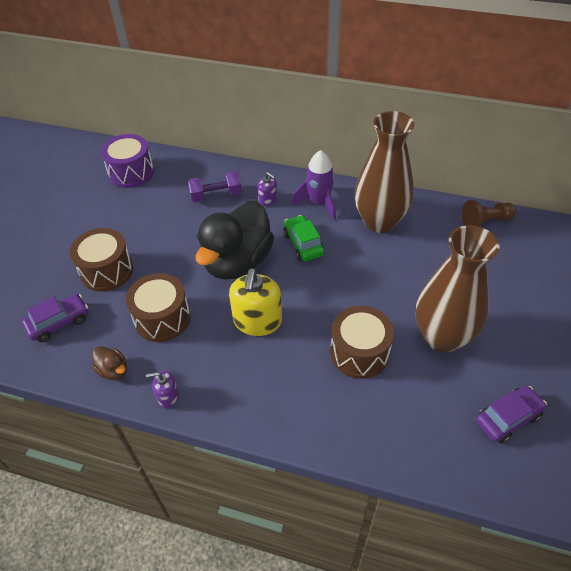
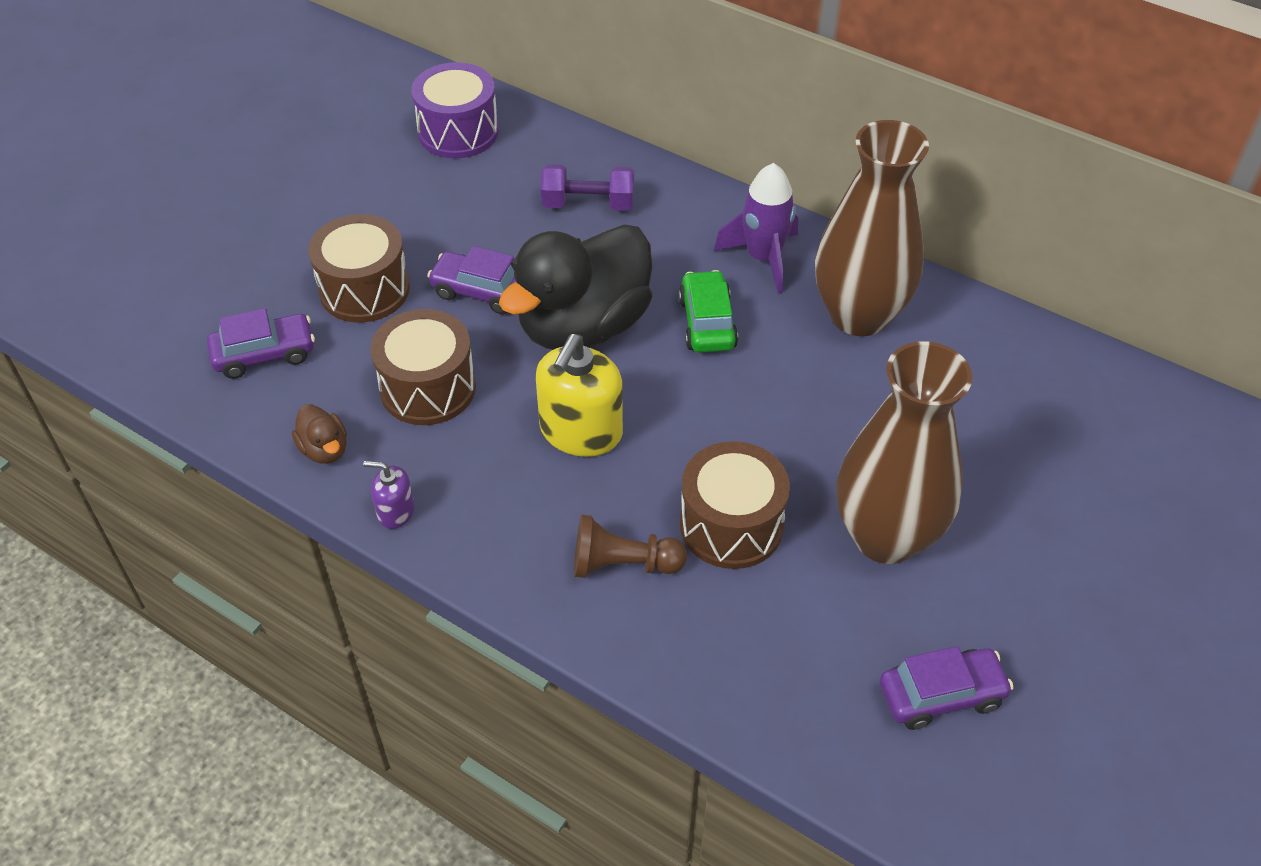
camera: 15 degrees right, 0 degrees up
purple soap dispenser [258,172,277,206] -> none
brown pawn [462,200,516,227] -> brown pawn moved to [574,515,687,578]
none -> purple car [427,246,516,314]

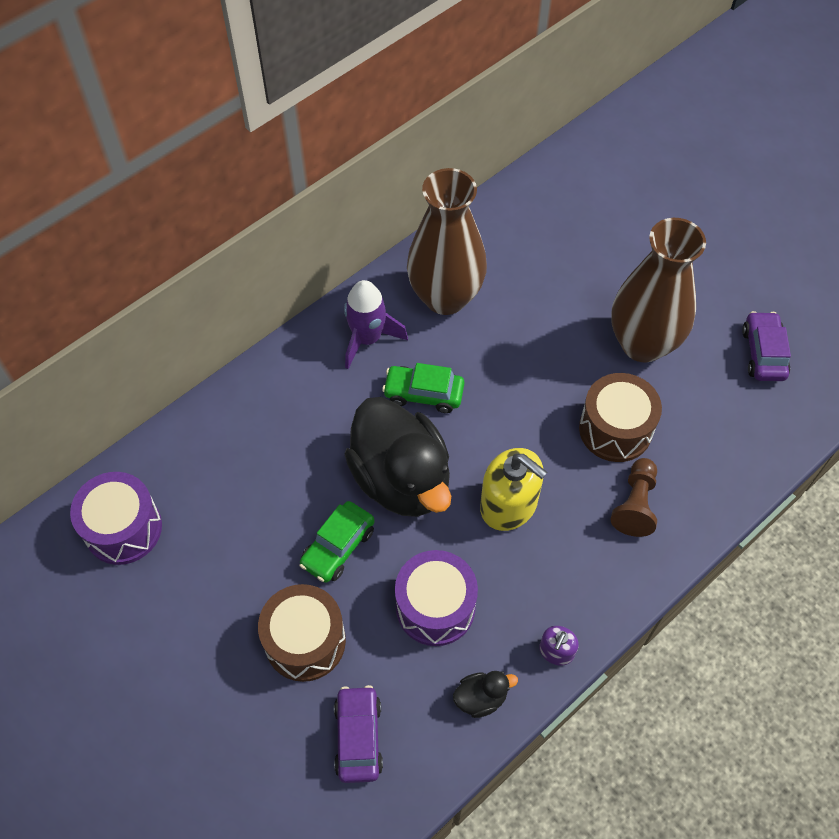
camera: 75 degrees left, 10 degrees up
brown duck [292,404,347,464] -> black duck [453,671,518,718]
brown drum [370,309,476,425] -> purple drum [395,550,478,646]
purple car [427,246,516,314] -> green car [299,501,375,583]
purple dumbbell [541,164,634,211] -> none

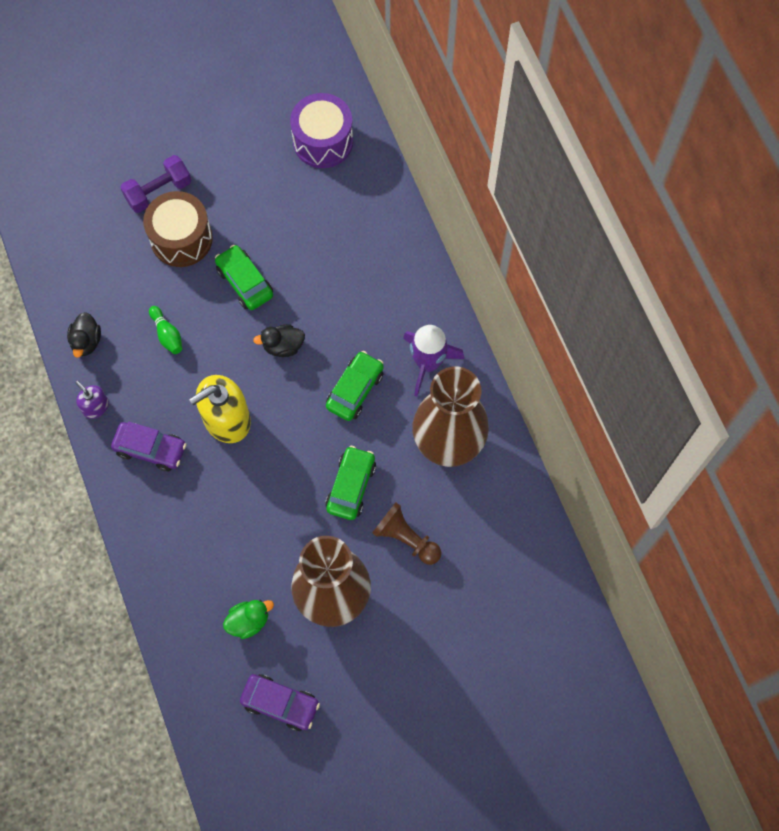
camera: 110 degrees right, 10 degrees up
purple car [334,685,383,783] -> purple car moved to [111,422,187,471]
black duck [345,397,451,517] -> black duck [253,325,305,357], size x0.40
purple drum [395,550,478,646] -> green bowling pin [149,306,182,354]
brown drum [579,373,662,462] -> none
brown pawn [611,458,657,537] -> brown pawn moved to [372,502,441,565]
none -> purple dumbbell [120,155,191,213]
none -> green duck [223,600,274,639]
none -> green car [325,446,376,520]

